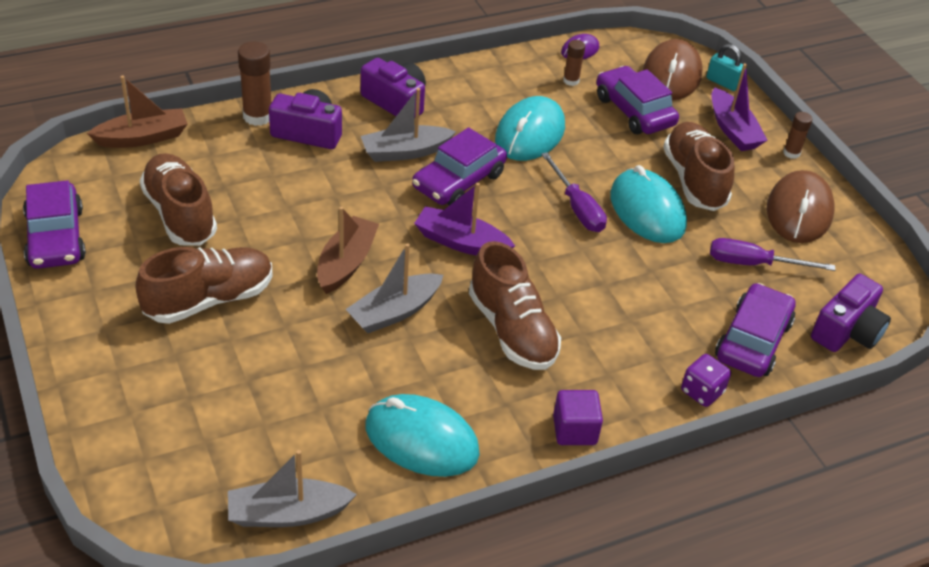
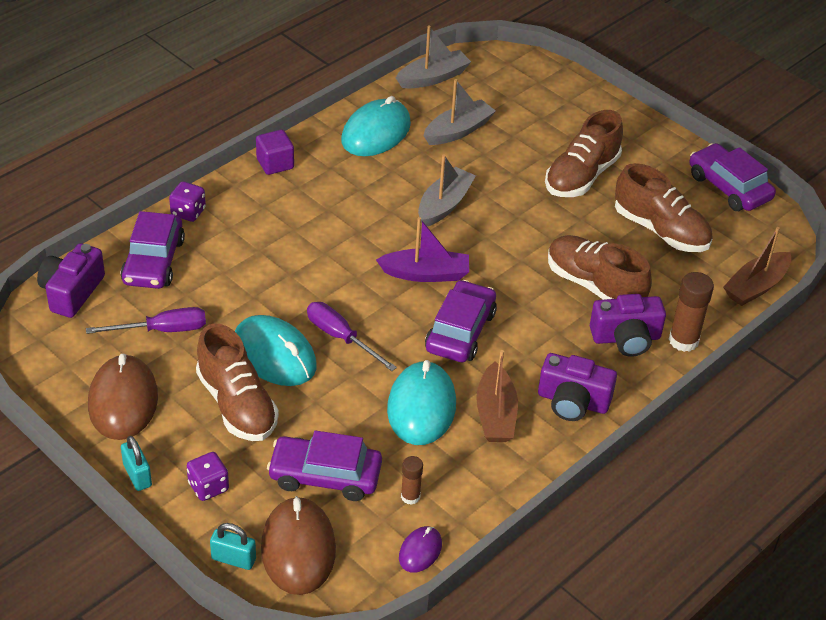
camera: 160 degrees right, 0 degrees up
brown boat [317,207,379,294] -> brown boat moved to [476,350,518,442]
grey boat [361,88,456,162] -> grey boat moved to [423,79,496,145]
turquoise mouse [365,394,480,477] -> turquoise mouse turned 60 degrees counterclockwise [341,96,411,156]
brown shoe [469,241,561,370] -> brown shoe moved to [548,235,652,300]
purple car [596,66,679,134] -> purple car turned 150 degrees clockwise [267,430,382,501]
purple boat [711,63,768,151] -> purple dice [187,452,229,501]
brown glue stick [783,112,812,159] -> turquoise padlock [121,436,152,491]

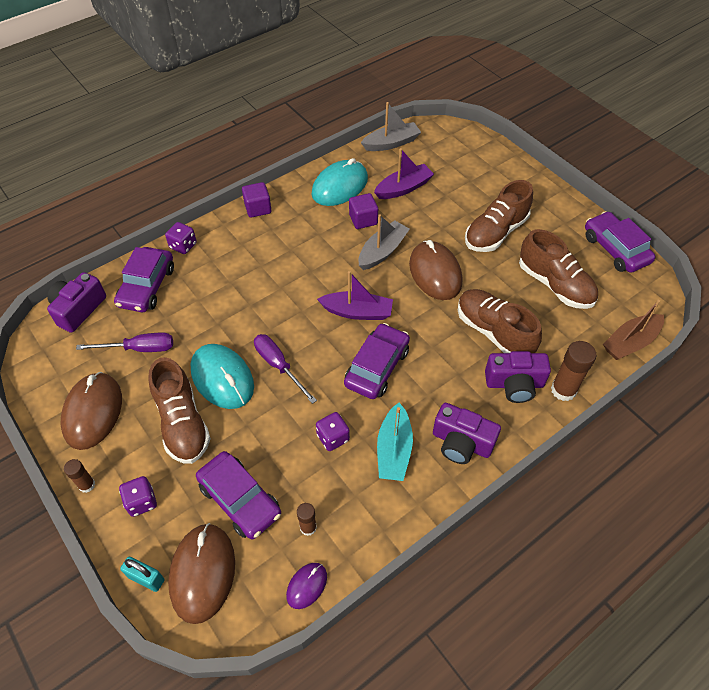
camera: 10 degrees right, 10 degrees up
turquoise padlock [121,436,152,491] -> brown glue stick [64,459,95,493]
purple car [267,430,382,501] -> purple car turned 150 degrees counterclockwise [196,451,281,539]
turquoise mouse [387,360,456,445] -> purple dice [316,412,350,451]
grey boat [423,79,496,145] -> purple boat [374,148,434,199]
brown boat [476,350,518,442] -> turquoise boat [377,403,413,481]
none -> purple cube [349,193,378,229]
none -> brown mouse [409,240,463,300]

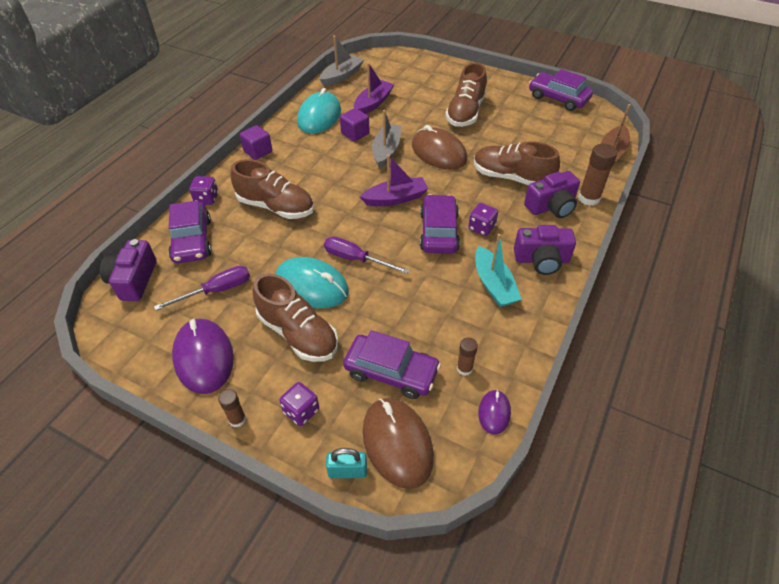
camera: 25 degrees left, 5 degrees down
brown mouse [60,372,122,450] -> purple mouse [172,319,234,394]
purple dice [316,412,350,451] -> purple dice moved to [468,203,498,236]
brown shoe [519,229,598,309] -> brown shoe moved to [230,159,314,219]

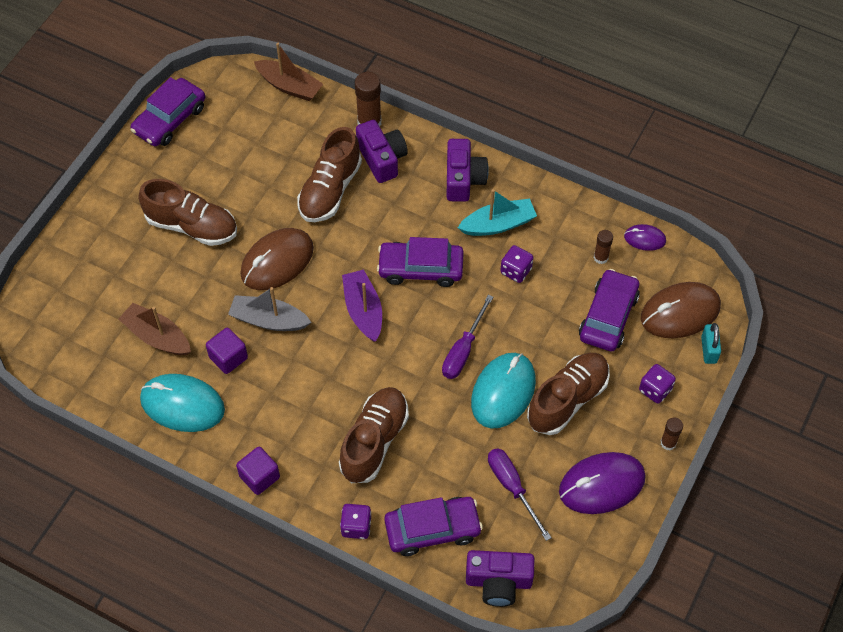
camera: 90 degrees left, 10 degrees up
grey boat [319,36,364,87] -> none
purple boat [354,62,394,114] -> brown boat [119,303,191,355]
purple dice [468,203,498,236] -> purple dice moved to [500,245,533,283]

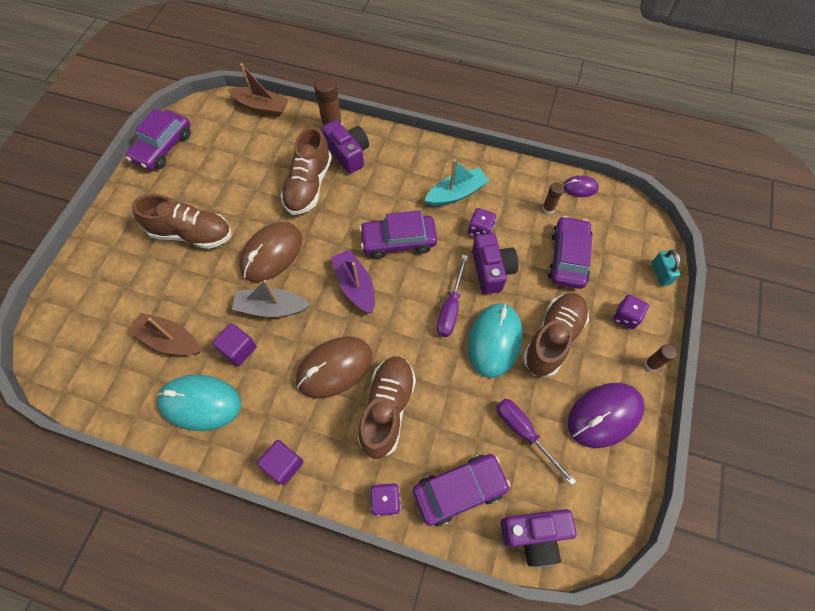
camera: 10 degrees left, 5 degrees up
purple camera [447,139,489,202] -> purple camera moved to [472,233,518,294]
brown mouse [641,282,721,338] -> brown mouse moved to [296,336,372,399]

